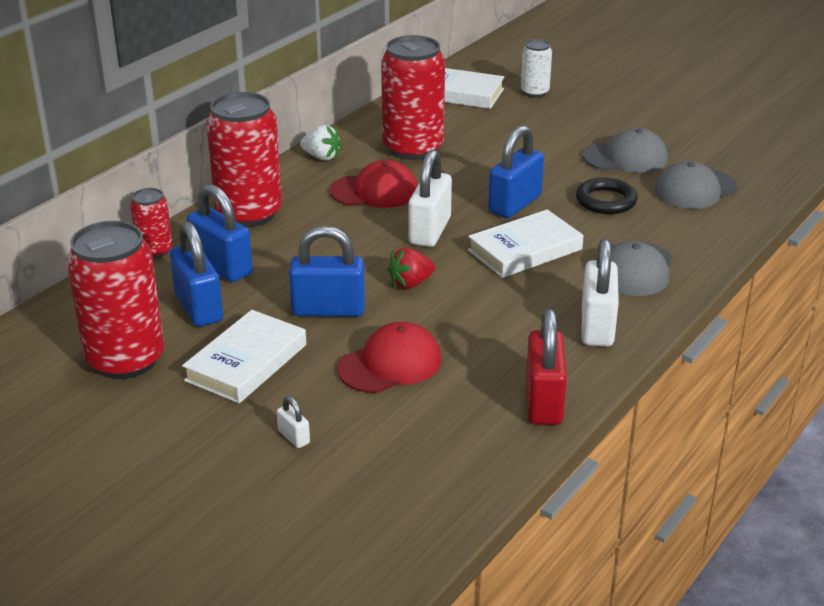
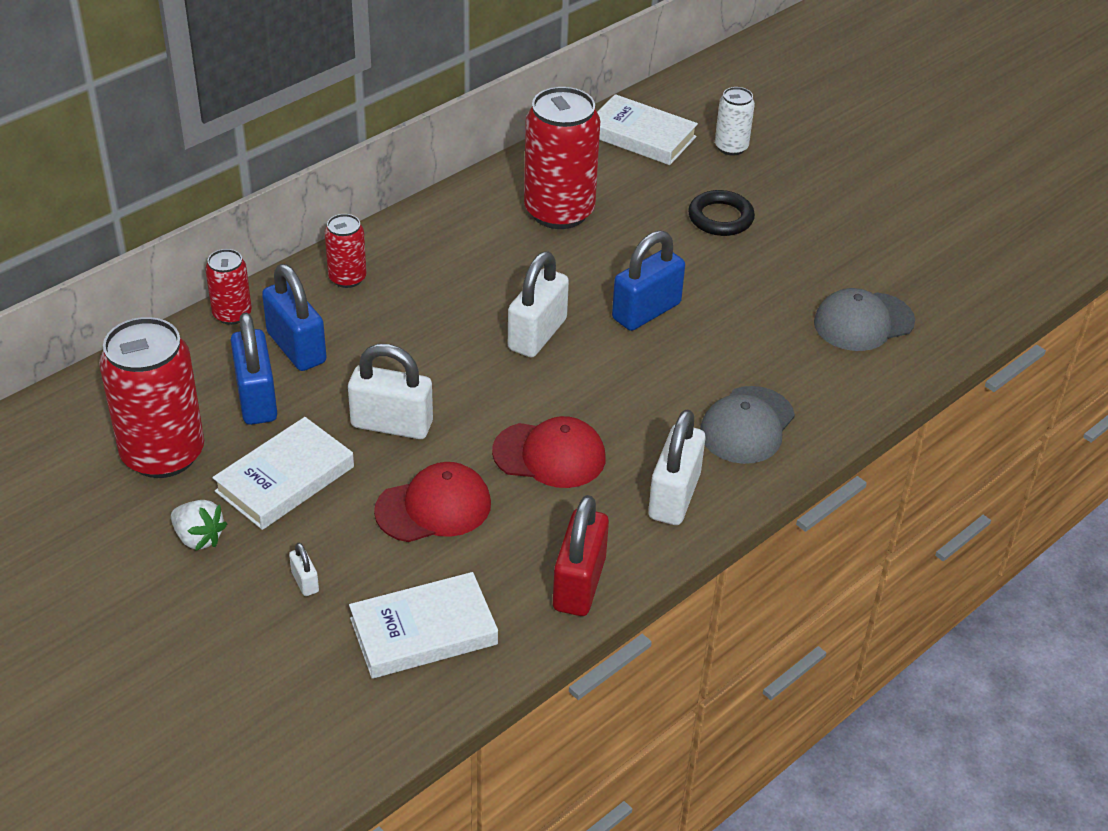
camera: 10 degrees right, 10 degrees up
red can [206,92,282,227] -> red can [324,214,367,288], size x0.51
blue padlock [289,226,365,317] -> white padlock [348,344,433,439]
white strawberry [300,125,341,160] -> white strawberry moved to [171,500,227,551]
red cap [330,160,418,208] -> red cap moved to [492,416,606,488]
red strawberry [387,248,435,289] -> none
white book [468,209,584,278] -> white book moved to [349,572,498,679]
black ring [576,178,638,214] -> black ring moved to [688,190,755,236]
grey cap [583,128,668,173] -> none

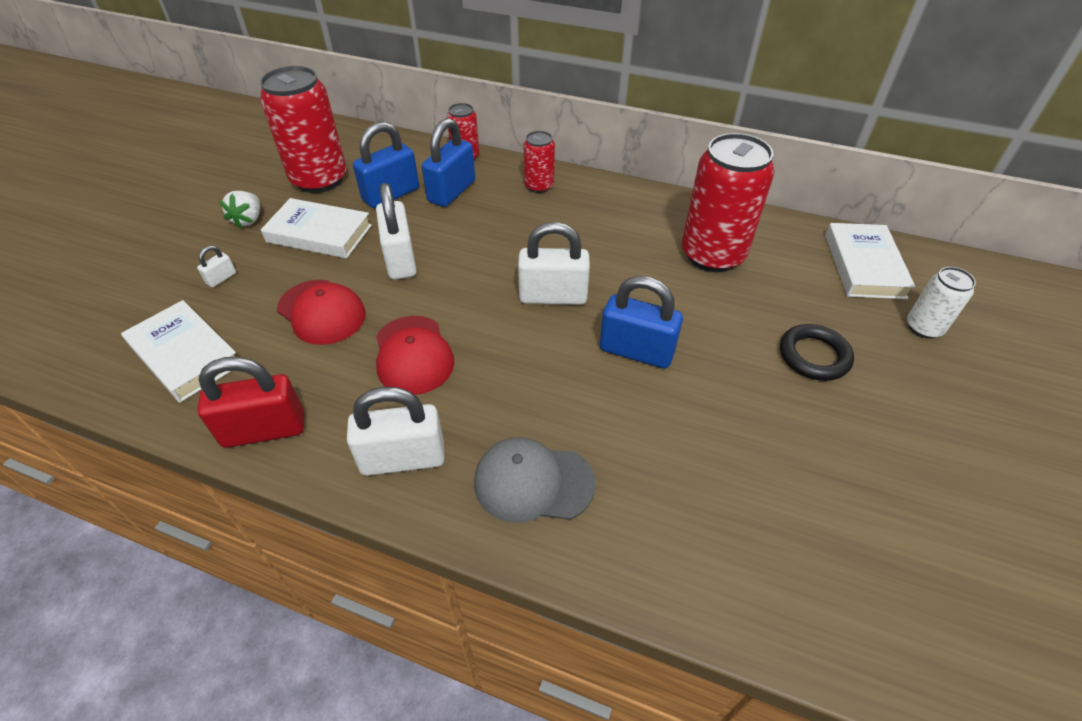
camera: 65 degrees right, 5 degrees up
grey cap [814,288,915,351] -> none

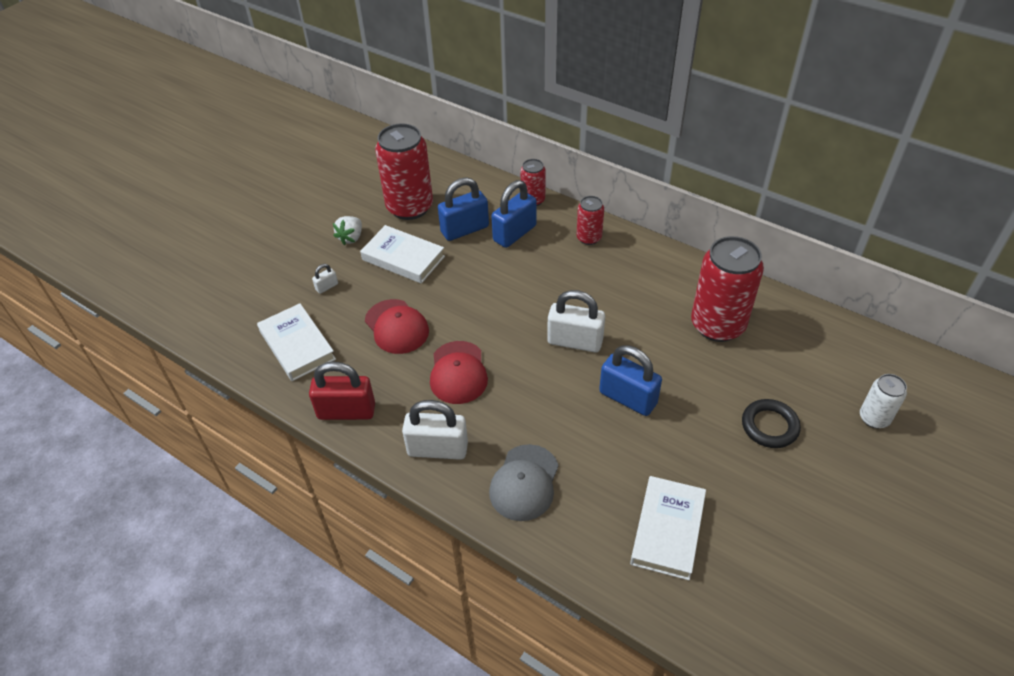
camera: 15 degrees right, 0 degrees up
white padlock [376,183,417,280] -> none
grey cap [474,437,596,523] -> grey cap turned 90 degrees counterclockwise [489,444,559,521]
white book [825,223,916,299] -> white book moved to [630,476,706,580]

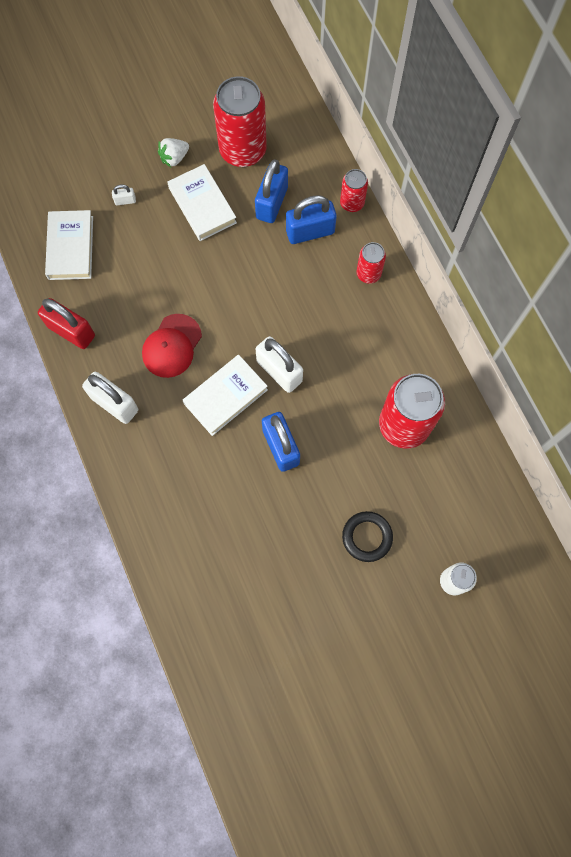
camera: 30 degrees right, 25 degrees up
red cap [365,299,429,354] -> none
blue padlock [438,177,489,241] -> blue padlock turned 75 degrees counterclockwise [255,159,288,223]
grey cap [489,444,559,521] -> none
white book [630,476,706,580] -> white book moved to [182,355,268,436]

